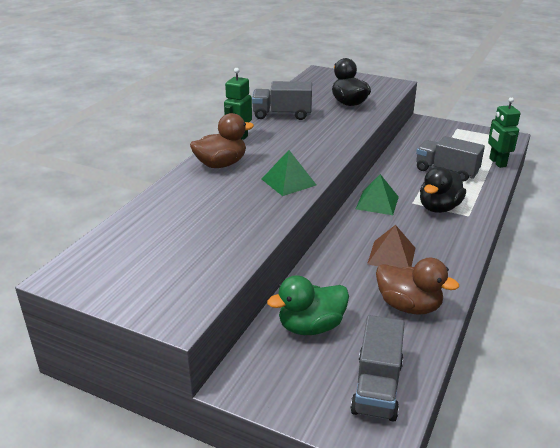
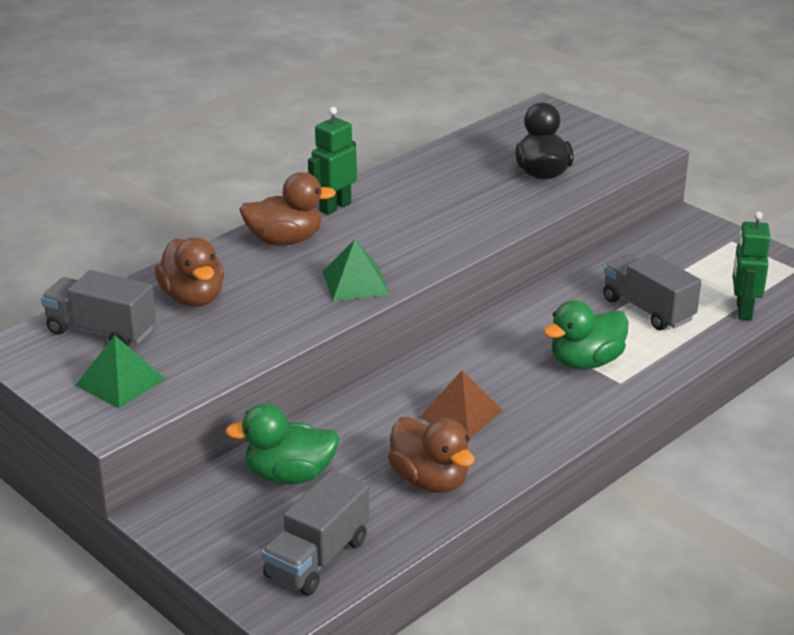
camera: 20 degrees right, 0 degrees up
grey truck [252,81,312,120] -> grey truck moved to [41,270,156,346]
green pyramid [356,174,399,215] -> green pyramid moved to [75,335,166,408]
black duck [420,167,466,213] -> green duck [543,300,629,369]
none -> brown duck [155,237,224,307]

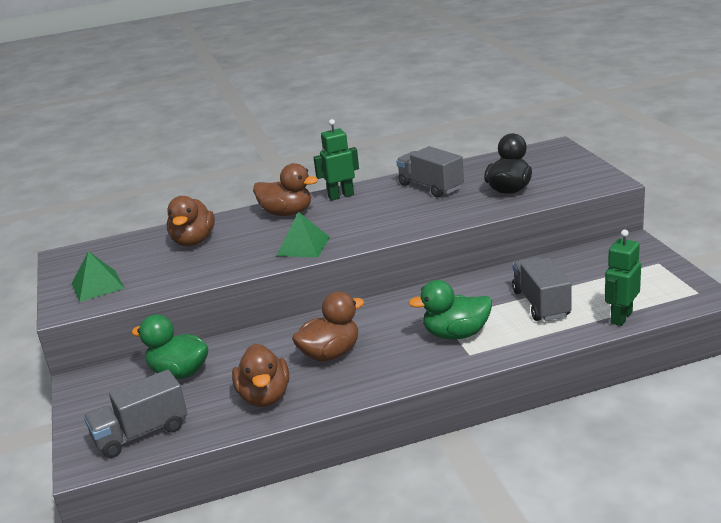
camera: 30 degrees right, 5 degrees down
grey truck [41,270,156,346] -> grey truck moved to [396,146,464,197]
brown pyramid [419,370,503,438] -> brown duck [292,291,364,361]

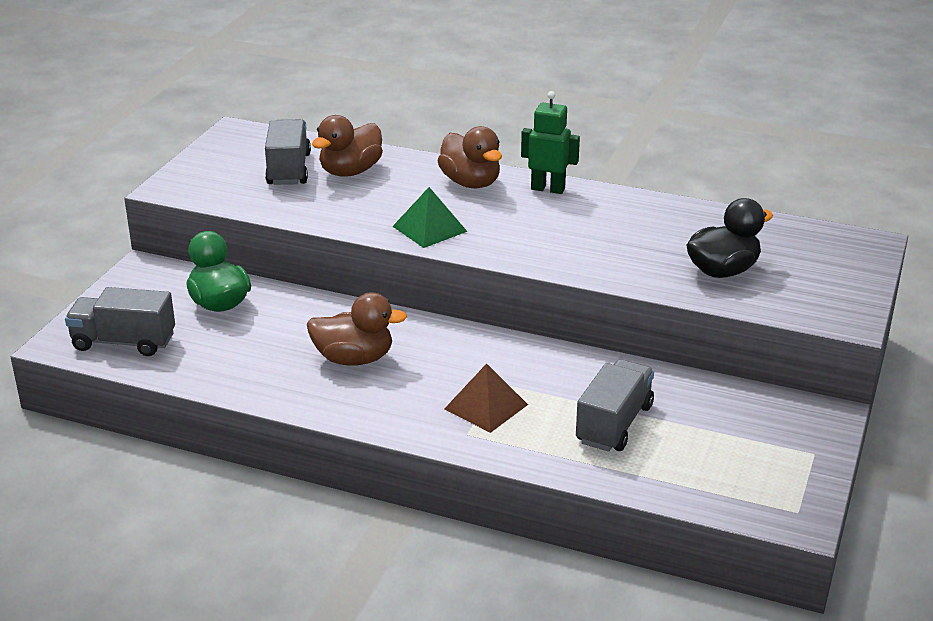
camera: 35 degrees right, 5 degrees up
green pyramid [72,251,125,302] -> none
brown duck [232,344,289,407] -> none
grey truck [396,146,464,197] -> grey truck moved to [265,119,311,185]
green duck [408,280,492,340] -> brown pyramid [444,363,528,433]
green robot [605,229,641,326] -> none

